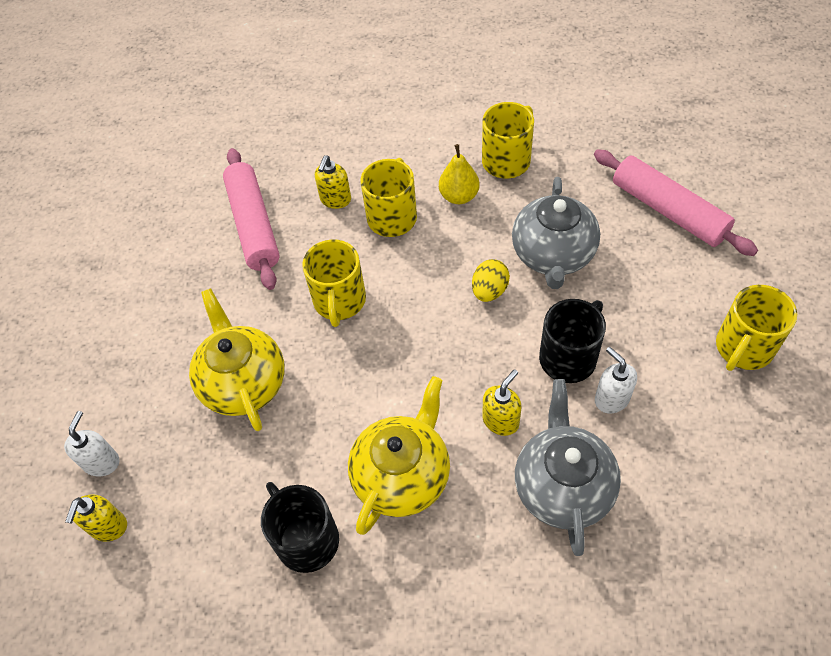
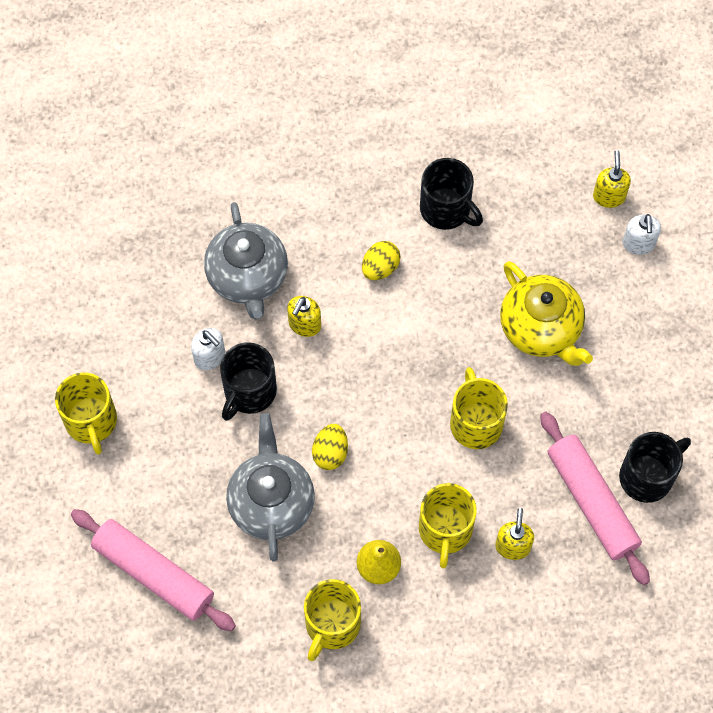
camera: 165 degrees right, 10 degrees up
yellow teapot [348,376,450,535] -> yellow egg [362,241,400,280]
yellow mug [716,285,797,371] -> yellow mug turned 135 degrees clockwise [55,372,117,455]
none -> black mug [619,432,691,503]

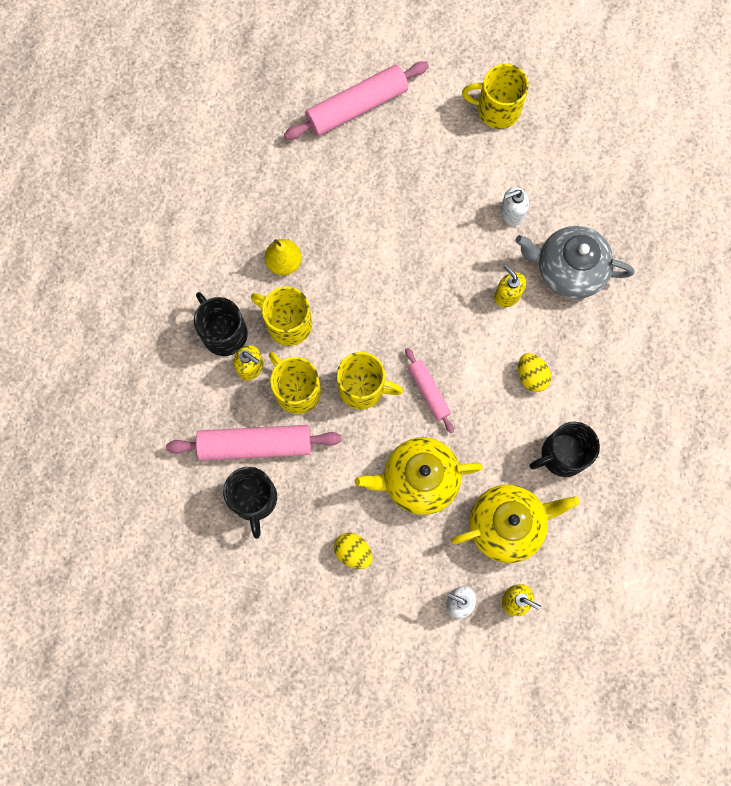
camera: 115 degrees right, 10 degrees up
black mug [220,342,277,421] -> black mug moved to [194,292,248,356]
grey teapot [226,413,315,562] -> none
yellow mug [304,579,361,661] -> yellow mug moved to [268,352,321,414]
yellow egg [312,424,348,470] -> yellow egg moved to [334,532,373,569]
none -> pink rolling pin [405,348,454,433]
none -> yellow teapot [451,484,579,563]

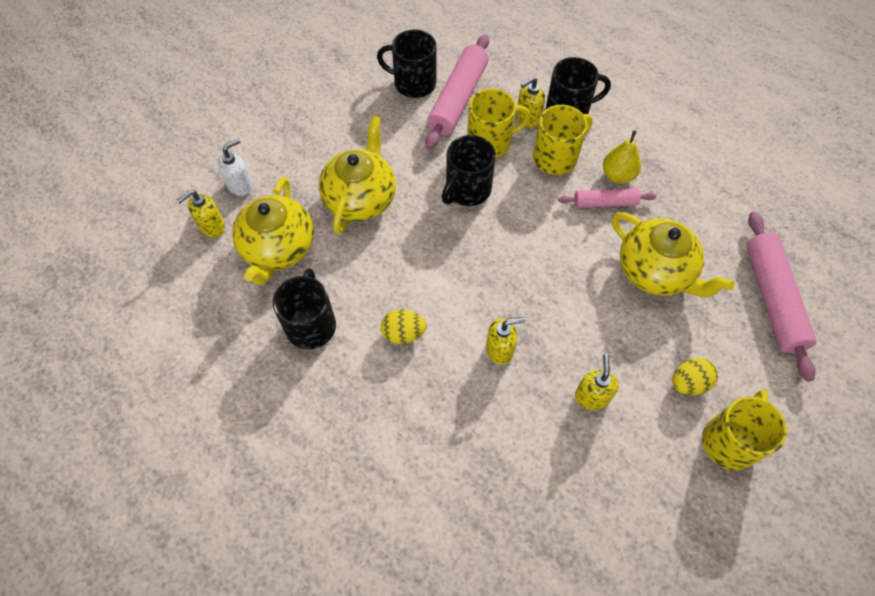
camera: 115 degrees right, 15 degrees down
yellow egg [334,532,373,569] -> yellow egg moved to [672,358,718,395]
yellow mug [337,352,403,409] -> black mug [442,135,496,206]
pink rolling pin [405,348,454,433] -> pink rolling pin moved to [558,188,656,208]
white soap dispenser [500,187,529,226] -> yellow soap dispenser [575,354,619,410]
grey teapot [515,226,634,299] -> none
none -> yellow teapot [612,212,735,297]

